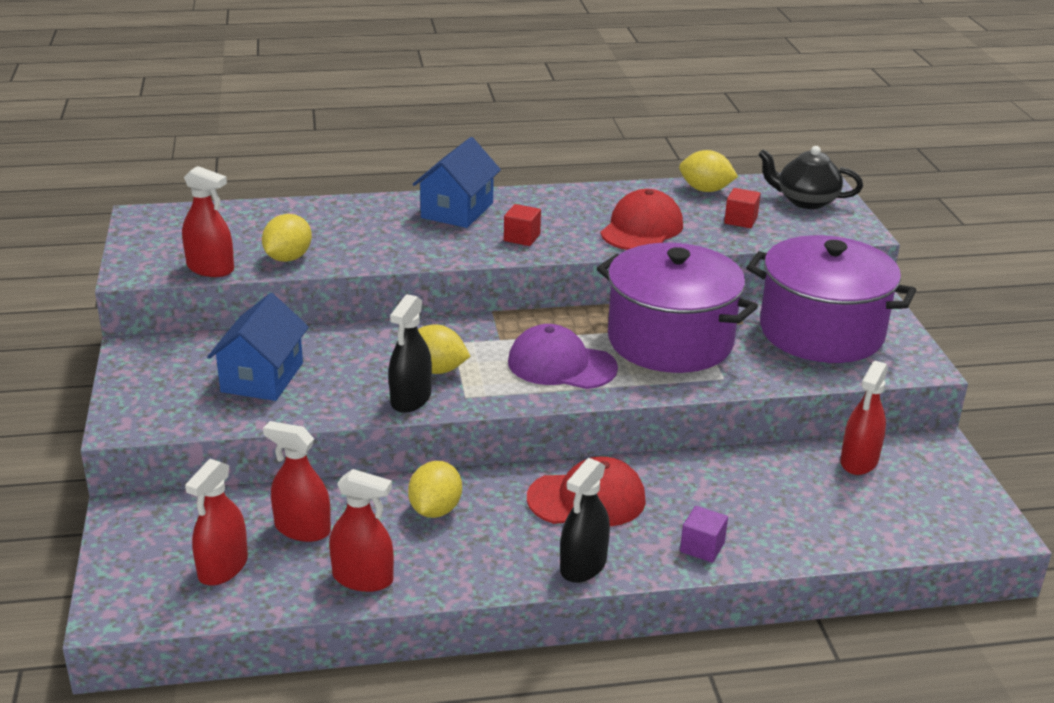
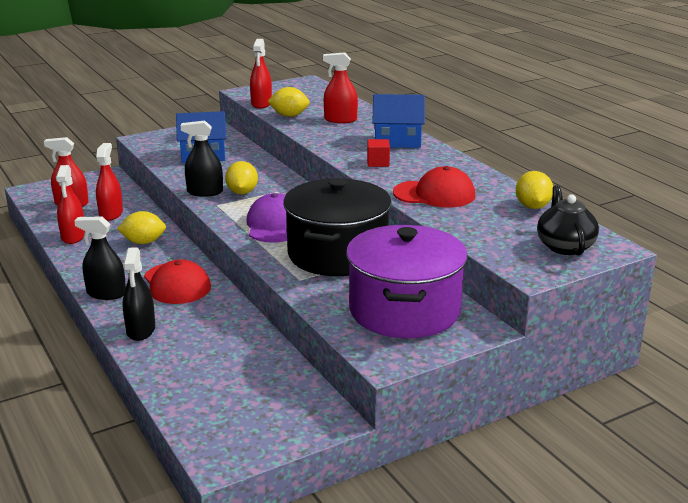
camera: 70 degrees right, 5 degrees down
purple pot [597,243,758,373] -> black pot [283,178,392,276]
purple cube [680,506,728,562] -> black spray bottle [122,247,155,341]
red cube [724,188,761,228] -> none
red spray bottle [840,361,888,475] -> red spray bottle moved to [323,52,358,123]

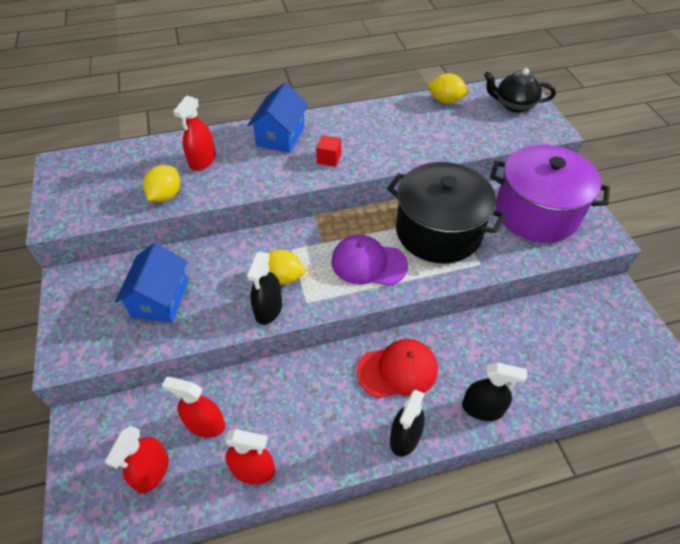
camera: 75 degrees left, 25 degrees up
yellow lemon [117,211,166,244] -> none
red spray bottle [250,39,272,109] -> none
red cap [393,166,475,208] -> none

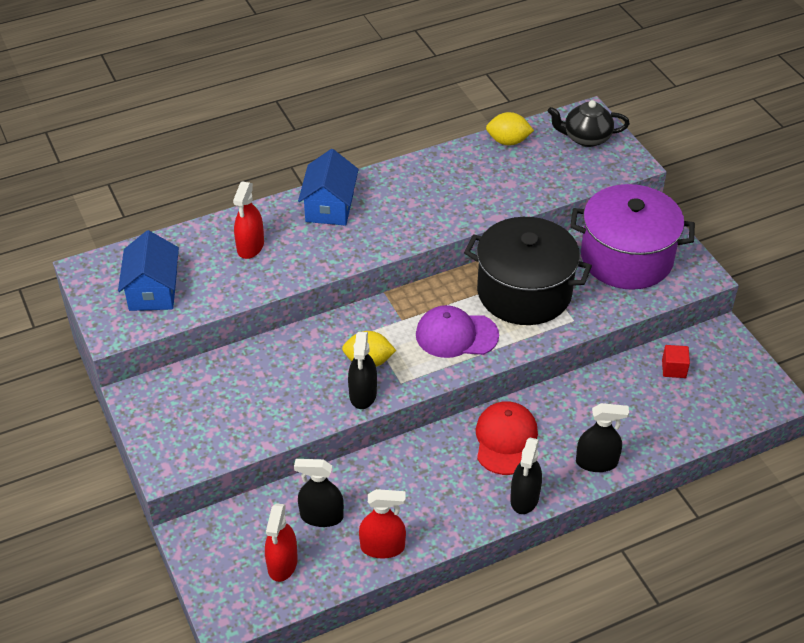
camera: 10 degrees left, 5 degrees down
blue house [115,243,188,322] -> blue house moved to [118,230,179,311]
yellow lemon [143,165,180,202] -> none
red spray bottle [162,377,225,438] -> black spray bottle [294,459,344,527]
red cube [316,135,341,167] -> red cube moved to [662,345,690,378]
red cap [357,339,438,398] -> red cap turned 60 degrees counterclockwise [476,401,538,475]

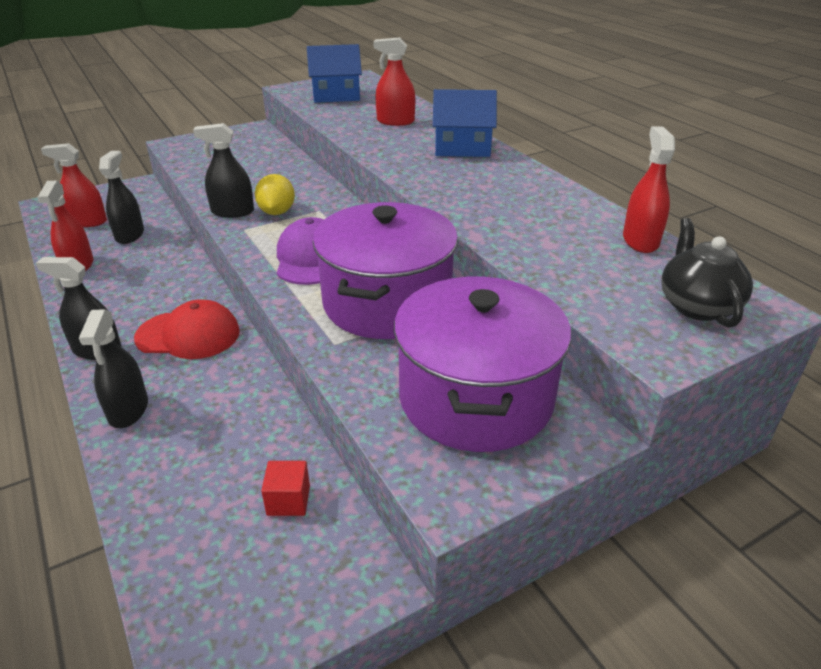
camera: 85 degrees right, 10 degrees down
black pot [464,217,592,325] -> purple pot [313,202,458,339]
yellow lemon [486,112,534,145] -> red spray bottle [623,126,675,253]

